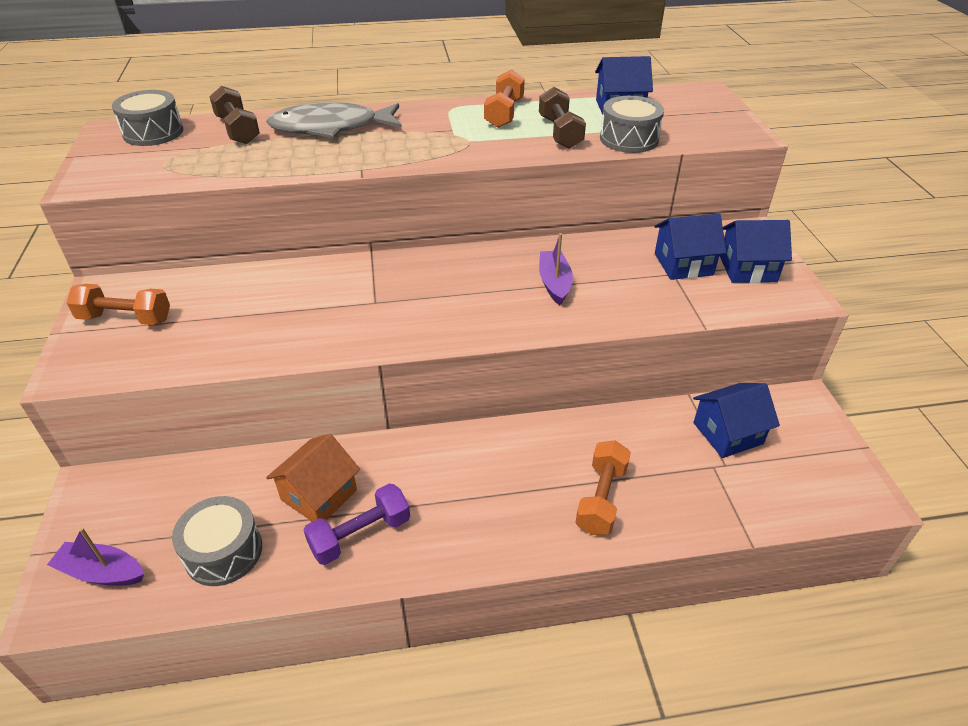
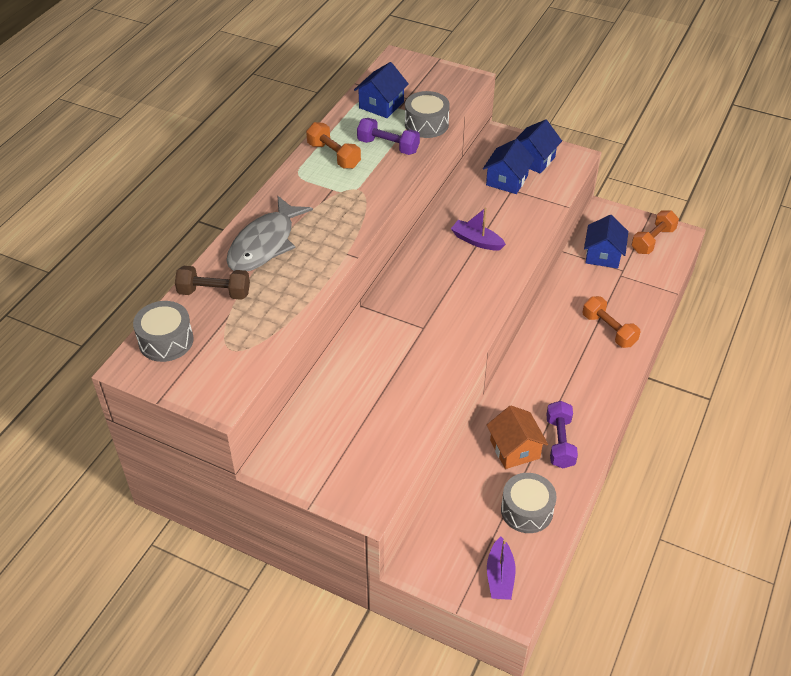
camera: 55 degrees left, 5 degrees up
purple boat [47,528,144,586] -> purple boat turned 45 degrees counterclockwise [487,537,516,600]
orange dumbbell [67,284,170,325] -> orange dumbbell moved to [631,210,679,254]
brown dumbbell [539,87,586,149] -> purple dumbbell [357,118,420,155]

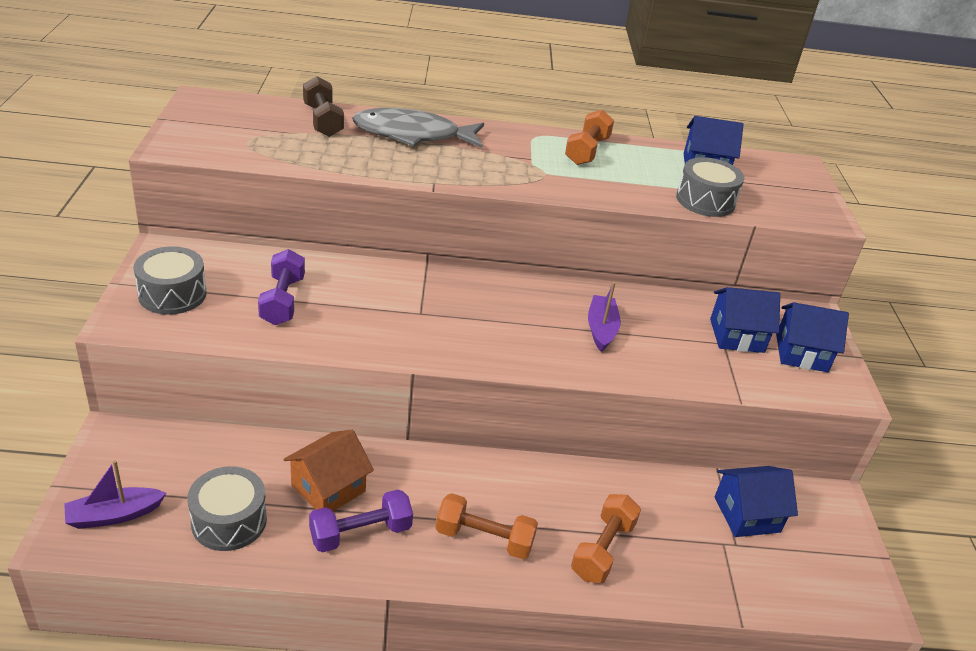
camera: 60 degrees right, 10 degrees down
grey drum [133,301,194,362] -> grey drum moved to [133,246,206,315]
purple dumbbell [357,118,420,155] -> purple dumbbell moved to [258,249,305,325]
orange dumbbell [631,210,679,254] -> orange dumbbell moved to [436,493,538,559]

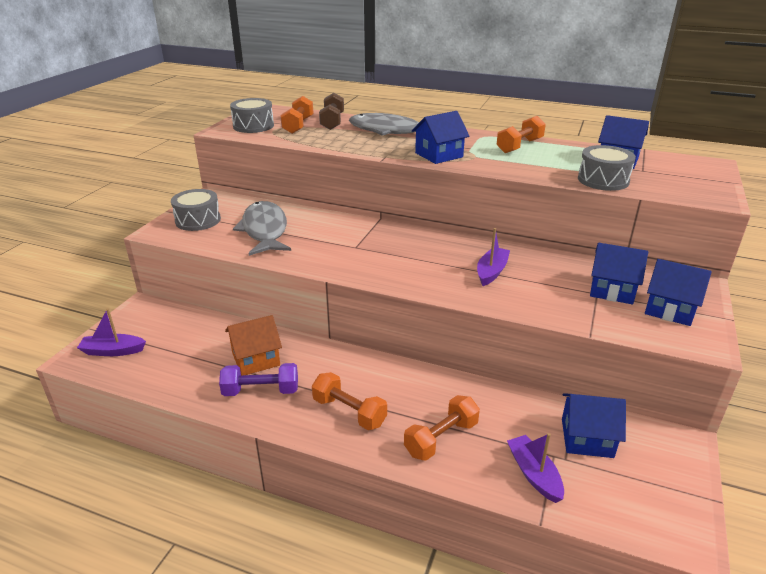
camera: 25 degrees right, 5 degrees down
grey drum [187,466,267,551] -> grey drum moved to [230,98,274,133]
purple dumbbell [258,249,305,325] -> grey fish [233,201,291,256]
none -> orange dumbbell [280,96,313,134]
none -> blue house [412,111,469,164]
none -> purple boat [507,433,564,503]

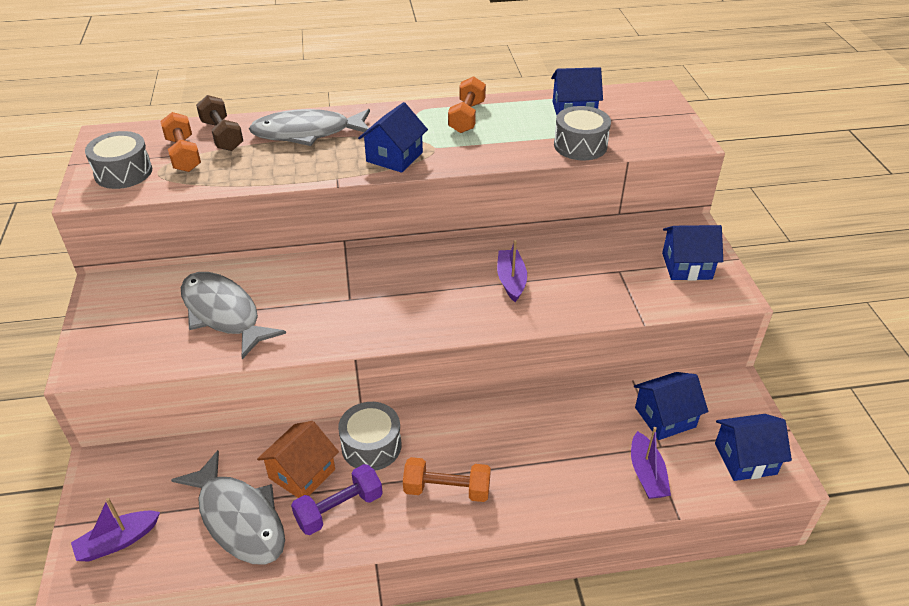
camera: 30 degrees left, 10 degrees up
grey drum [171,189,221,231] -> grey drum moved to [338,402,402,471]
orange dumbbell [404,395,480,461] -> none
purple boat [507,433,564,503] -> purple boat turned 135 degrees counterclockwise [631,427,671,499]
blue house [590,243,648,304] -> blue house moved to [715,414,792,481]
none -> grey fish [171,450,285,565]

